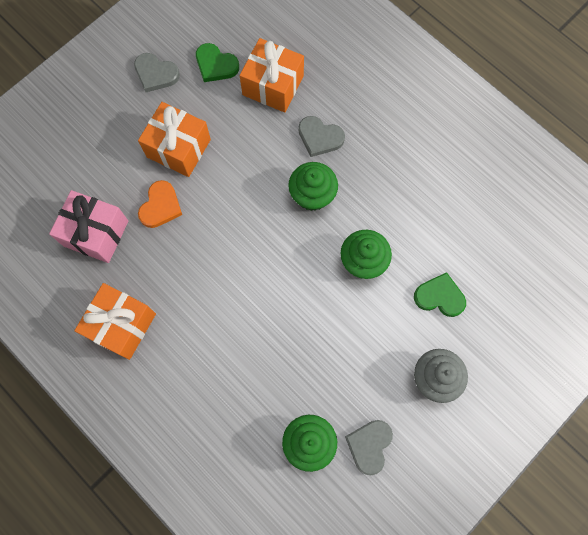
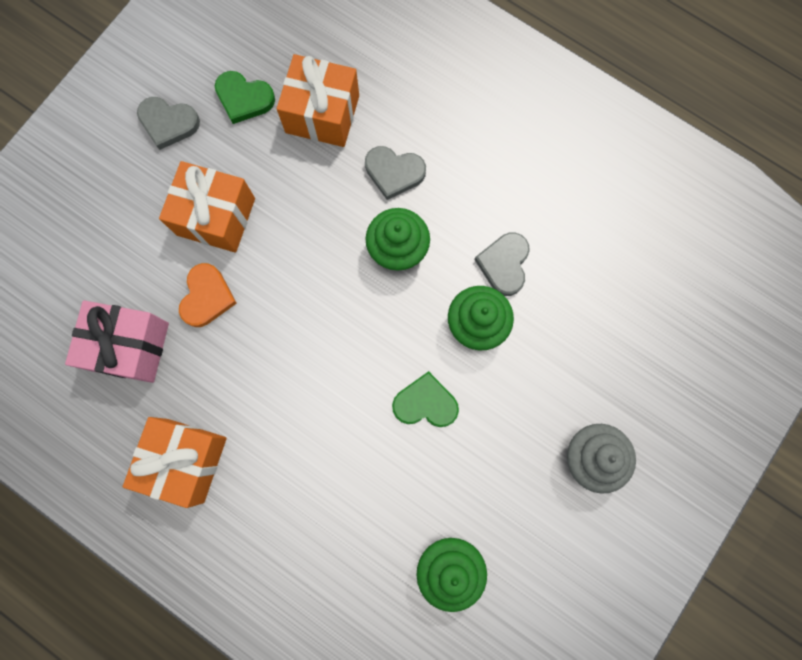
camera: 10 degrees left, 5 degrees up
grey heart [345,420,393,475] -> grey heart moved to [474,232,530,296]
green heart [414,272,466,317] -> green heart moved to [392,371,459,427]

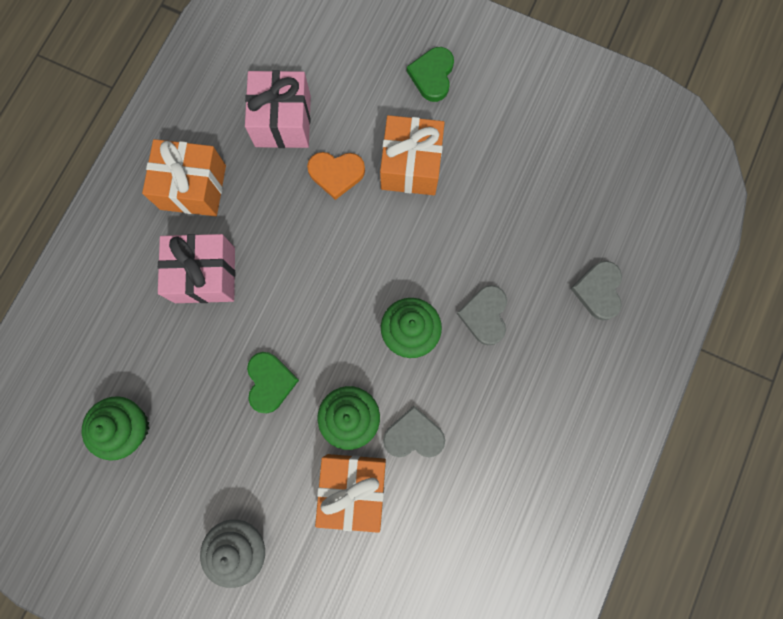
camera: 80 degrees right, 0 degrees up
grey heart [137,97,200,150] -> grey heart moved to [571,261,622,320]
green heart [215,71,275,124] -> green heart moved to [407,47,454,102]
orange gift [277,54,359,147] -> orange gift moved to [315,454,386,533]
none -> pink gift [158,234,235,303]

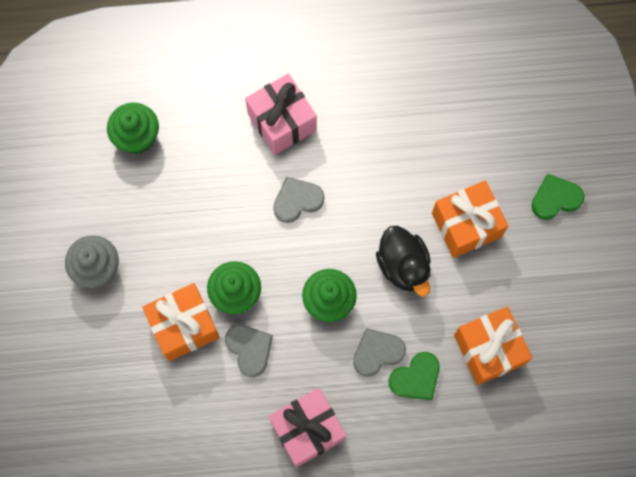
camera: 60 degrees right, 5 degrees down
orange gift [142,139,226,216] -> orange gift moved to [454,307,532,385]
pink gift [245,70,311,148] -> pink gift moved to [269,388,346,468]
green heart [247,352,299,413] -> green heart moved to [389,352,440,400]
orange heart [307,152,365,200] -> none
grey heart [571,261,622,320] -> grey heart moved to [273,177,324,223]
none -> black duck [376,226,431,297]

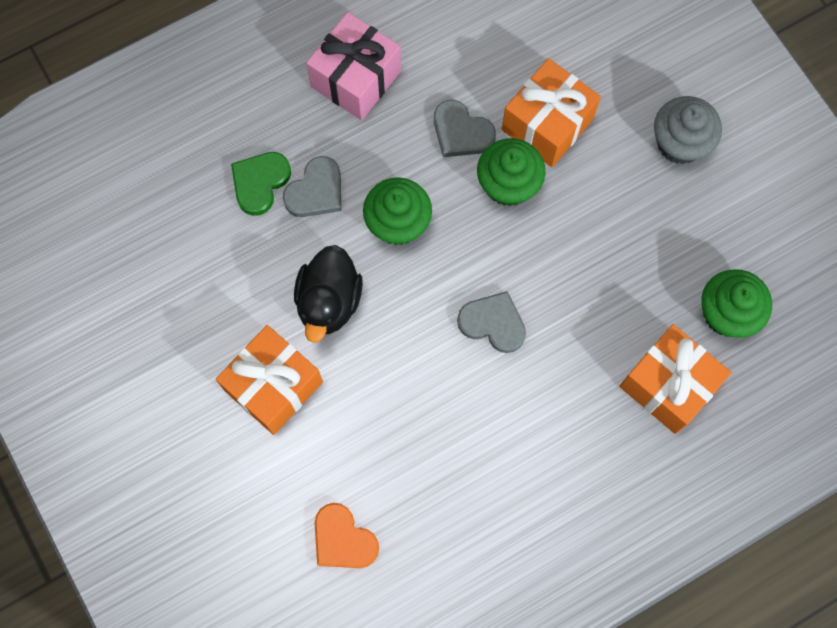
camera: 155 degrees right, 0 degrees up
pink gift [245,73,317,155] -> none
grey heart [273,177,324,223] -> grey heart turned 105 degrees counterclockwise [457,291,526,353]
black duck [376,226,431,297] -> black duck turned 120 degrees counterclockwise [294,245,363,343]
orange gift [454,307,532,385] -> orange gift moved to [619,324,731,434]
green heart [531,174,585,220] -> none
none -> orange heart [315,503,379,568]

